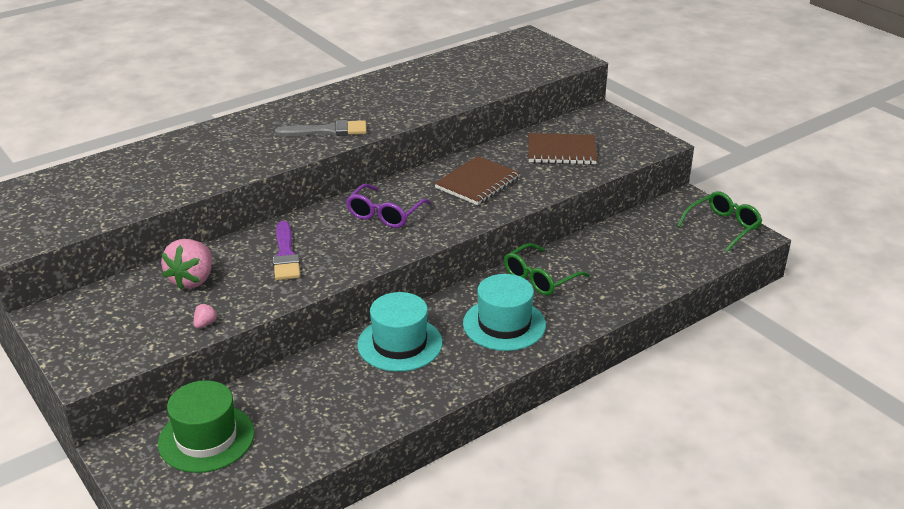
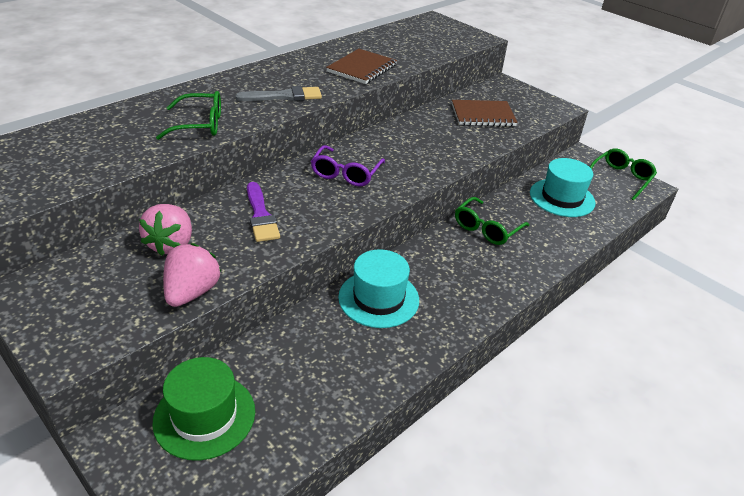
camera: 10 degrees left, 5 degrees up
pink strawberry [194,303,218,328] -> pink strawberry [163,243,221,307], size x2.34
brown notebook [434,156,520,205] -> brown notebook moved to [326,49,397,84]
turquoise hat [463,274,546,351] -> turquoise hat moved to [530,158,596,217]
none -> green glasses [156,91,221,140]

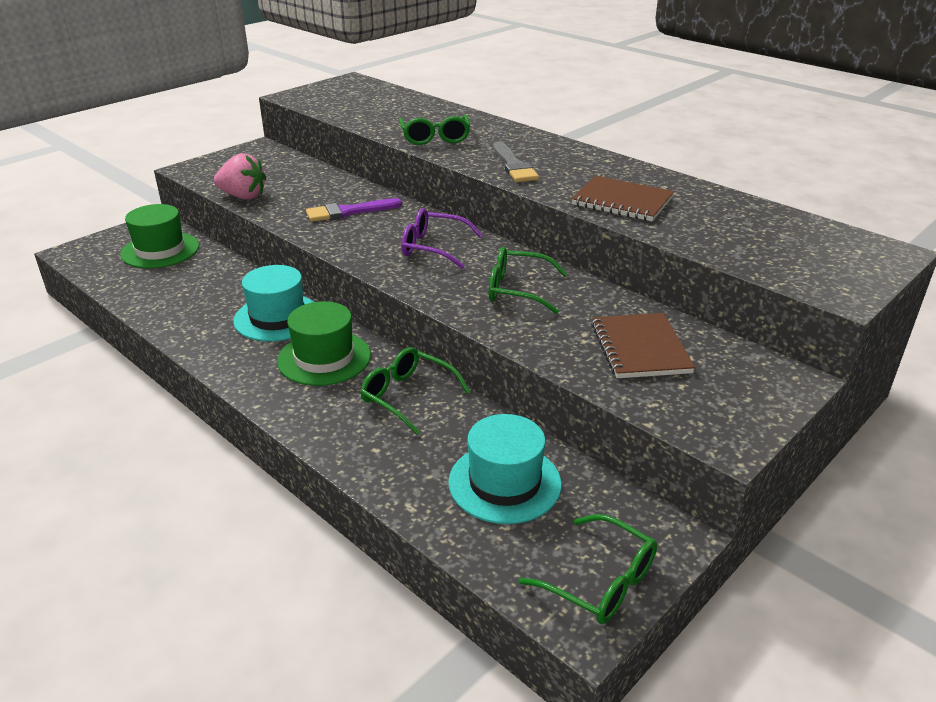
camera: 90 degrees right, 5 degrees down
pink strawberry [139,204,192,256] -> none
none -> green hat [277,301,371,386]
none -> green glasses [489,247,568,314]

